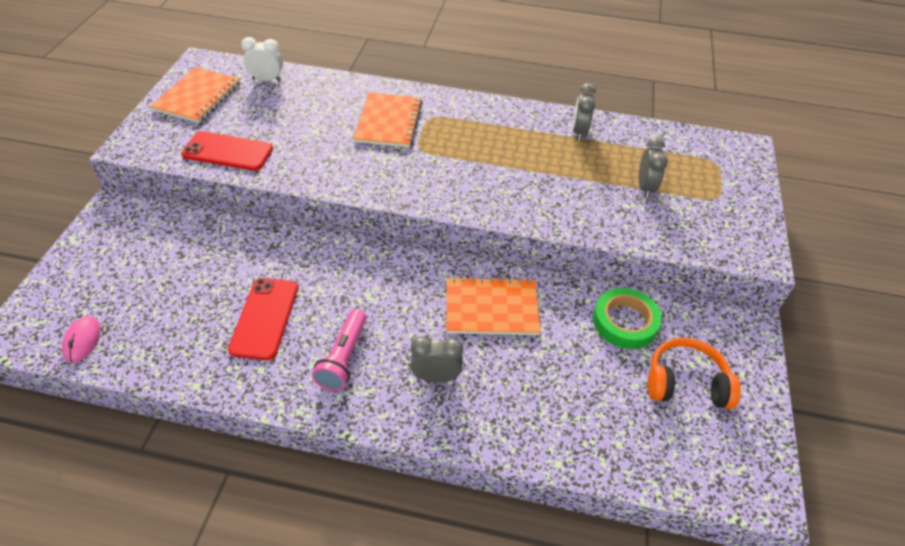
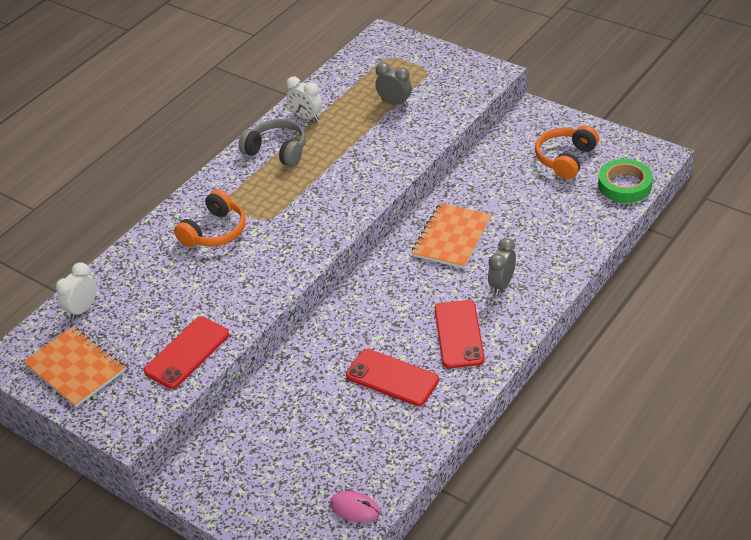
camera: 60 degrees left, 5 degrees down
pink flashlight [312,309,367,391] -> red phone [435,300,485,368]
orange notebook [353,93,423,148] -> orange headphones [174,189,246,247]
grey clock [573,83,596,141] -> white clock [286,77,322,121]
green tape [593,288,662,349] -> green tape moved to [598,159,653,203]
none -> grey headphones [238,119,306,167]

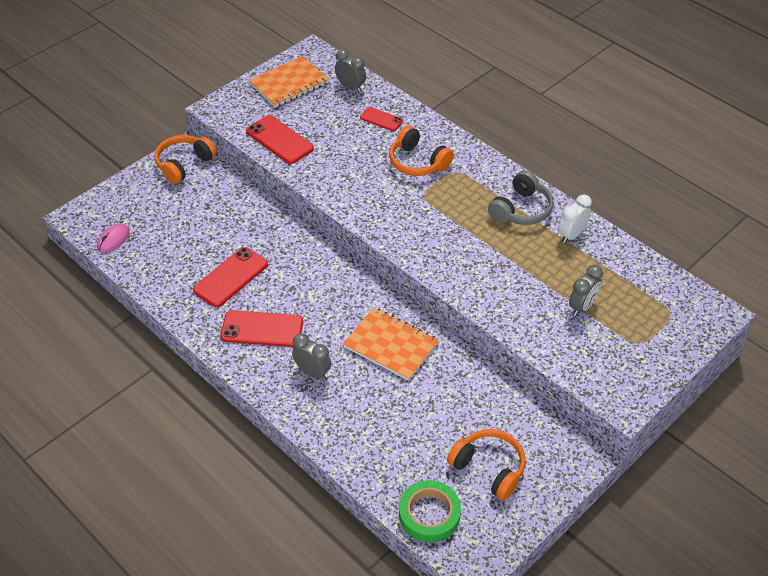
camera: 95 degrees right, 5 degrees up
white clock [56,262,97,320] -> grey clock [335,49,366,93]
none -> orange headphones [154,135,217,184]
none -> red phone [360,107,403,131]

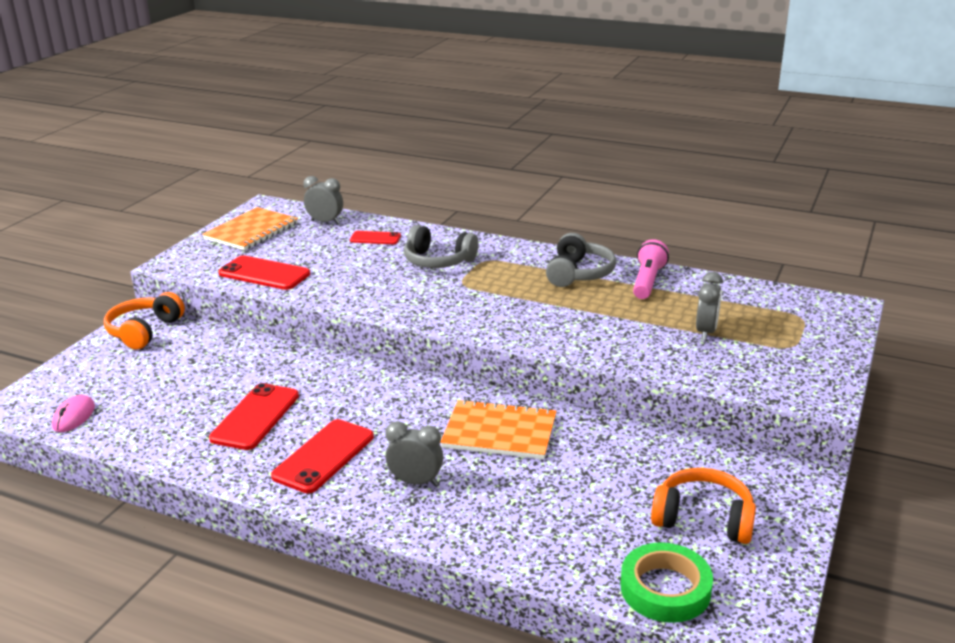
camera: 20 degrees left, 20 degrees down
red phone [220,310,303,347] -> red phone turned 45 degrees counterclockwise [271,419,374,493]
orange headphones [389,126,454,176] -> grey headphones [404,225,478,268]
white clock [558,194,592,243] -> pink flashlight [633,239,669,299]

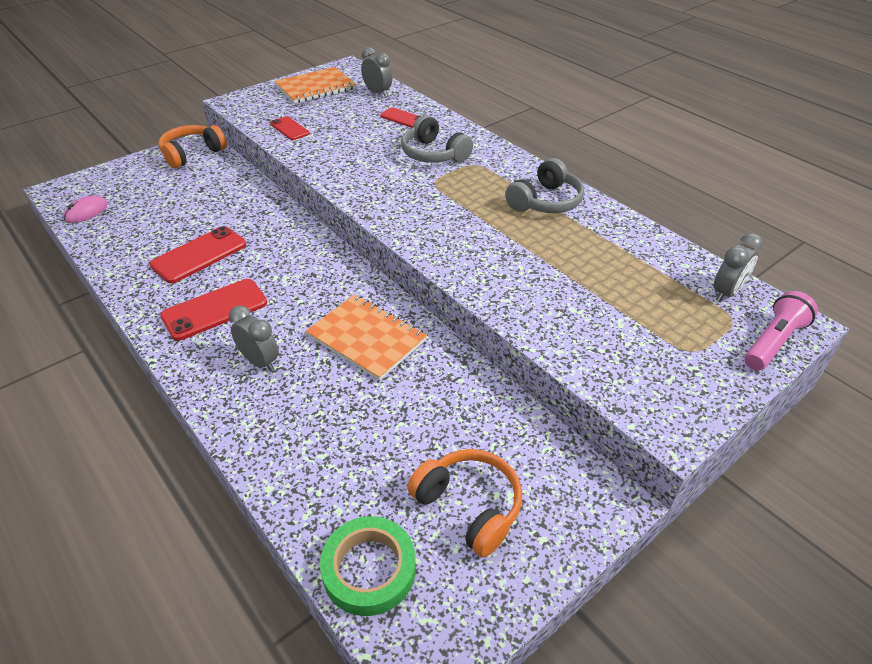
camera: 25 degrees right, 15 degrees up
red phone [218,255,310,290] -> red phone [270,116,310,140], size x0.59
pink flashlight [633,239,669,299] -> pink flashlight moved to [744,291,818,371]
grey clock [696,272,723,340] -> grey clock moved to [713,233,763,302]

